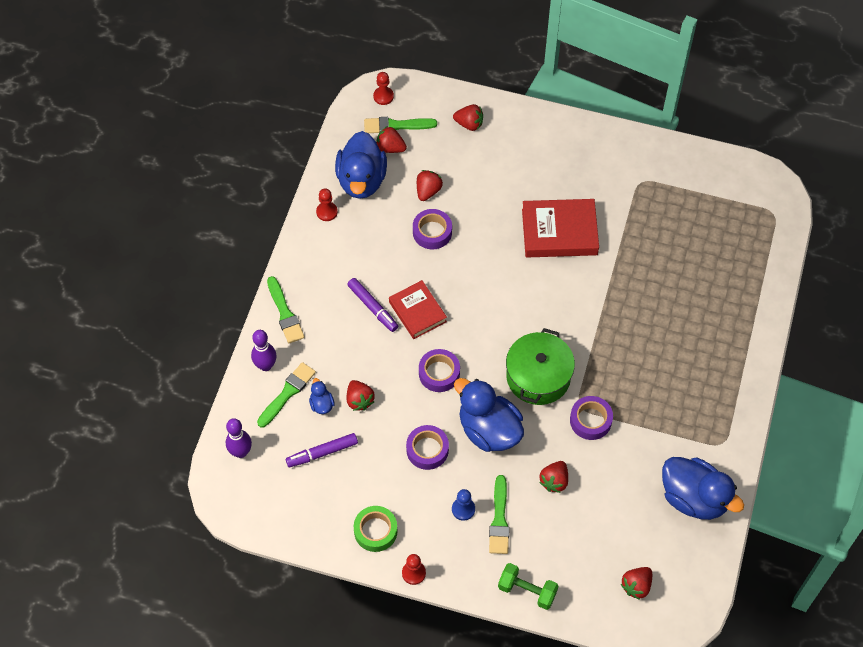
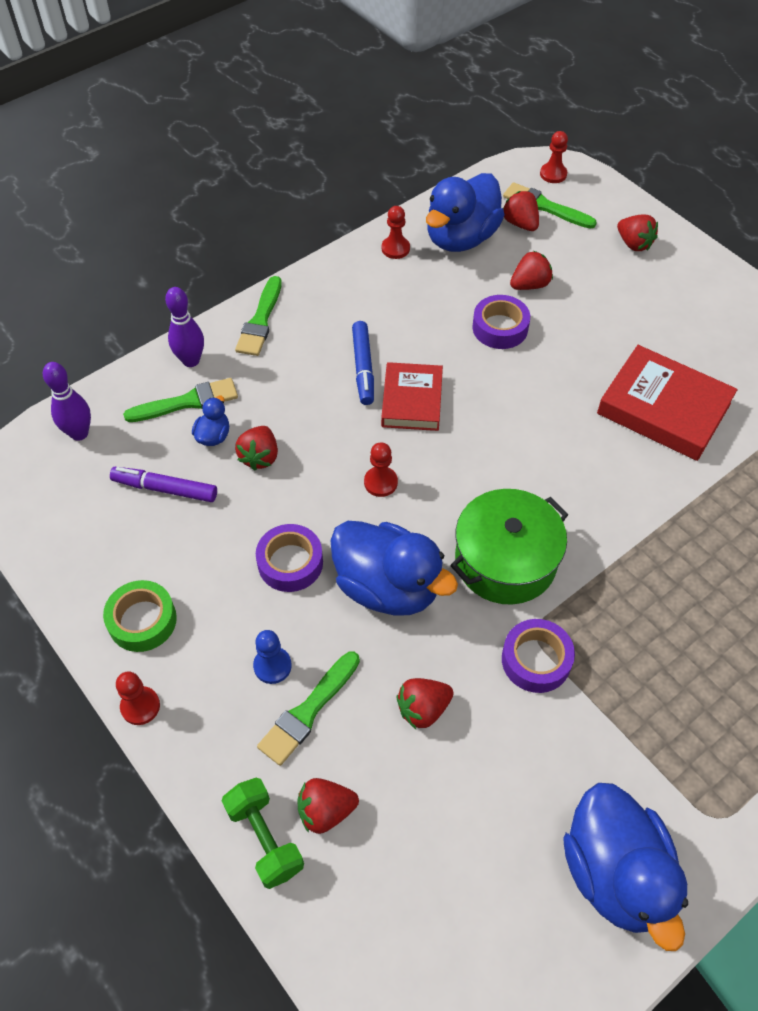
camera: 35 degrees right, 5 degrees down
purple marker [347,278,398,332] -> blue marker [352,321,374,405]
purple tape [419,349,460,392] -> red pawn [364,442,398,497]
blue duck [454,378,524,452] -> blue duck turned 135 degrees clockwise [331,521,458,616]
red strawberry [621,567,652,600] -> red strawberry moved to [298,778,359,834]

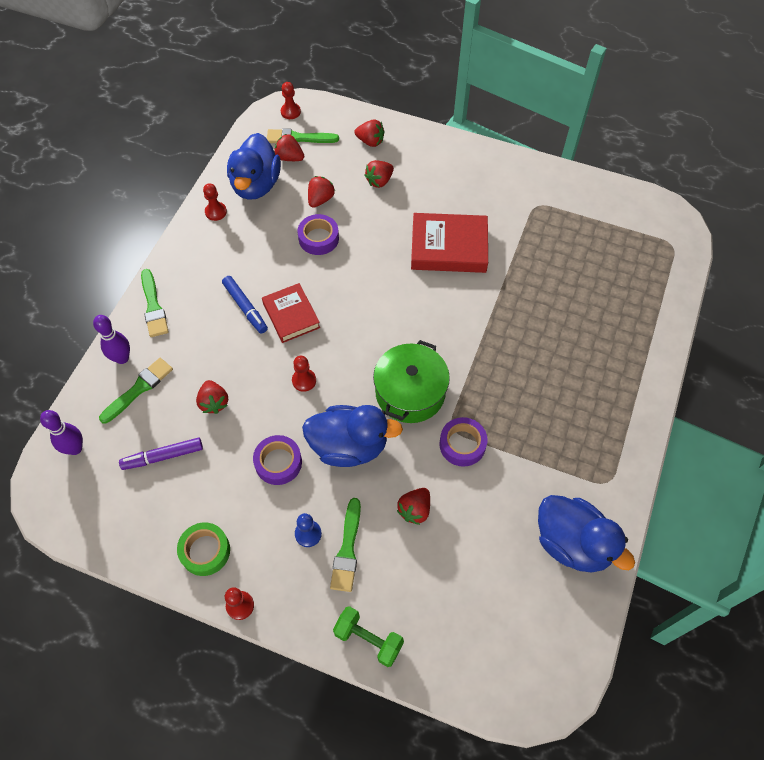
camera: 30 degrees left, 5 degrees up
blue duck [192,396,229,446] -> none
red strawberry [298,778,359,834] -> red strawberry moved to [365,160,394,188]

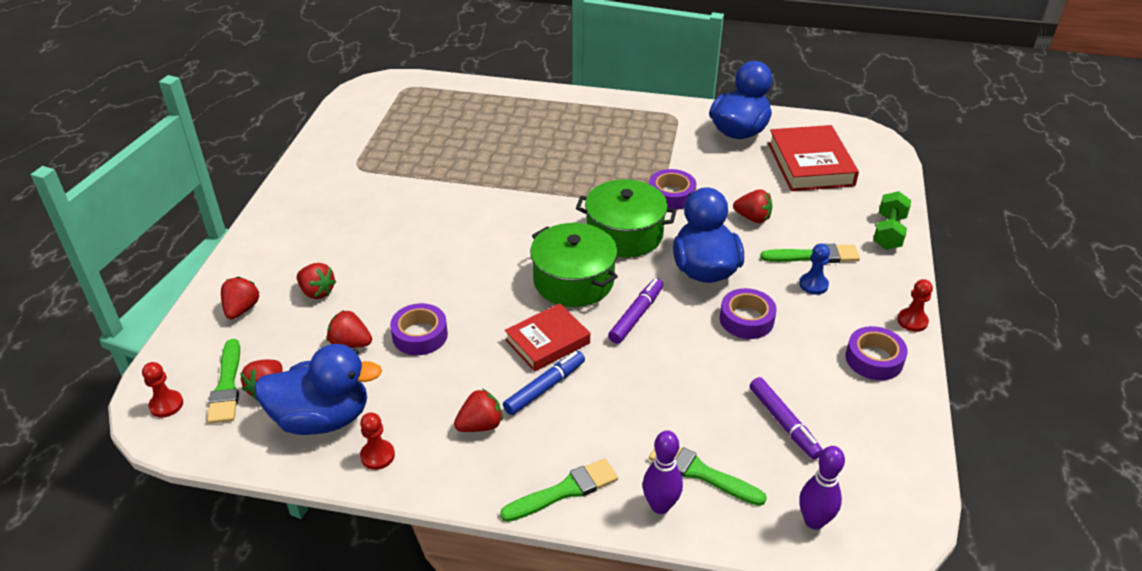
camera: 100 degrees left, 20 degrees down
green tape [177,522,230,576] -> purple tape [846,326,908,380]
red strawberry [196,380,228,414] -> red strawberry moved to [454,389,503,432]
red pawn [292,356,316,392] -> purple marker [608,278,663,344]
red book [411,213,488,273] -> red book moved to [768,125,859,191]
none -> green pot [530,223,618,307]

